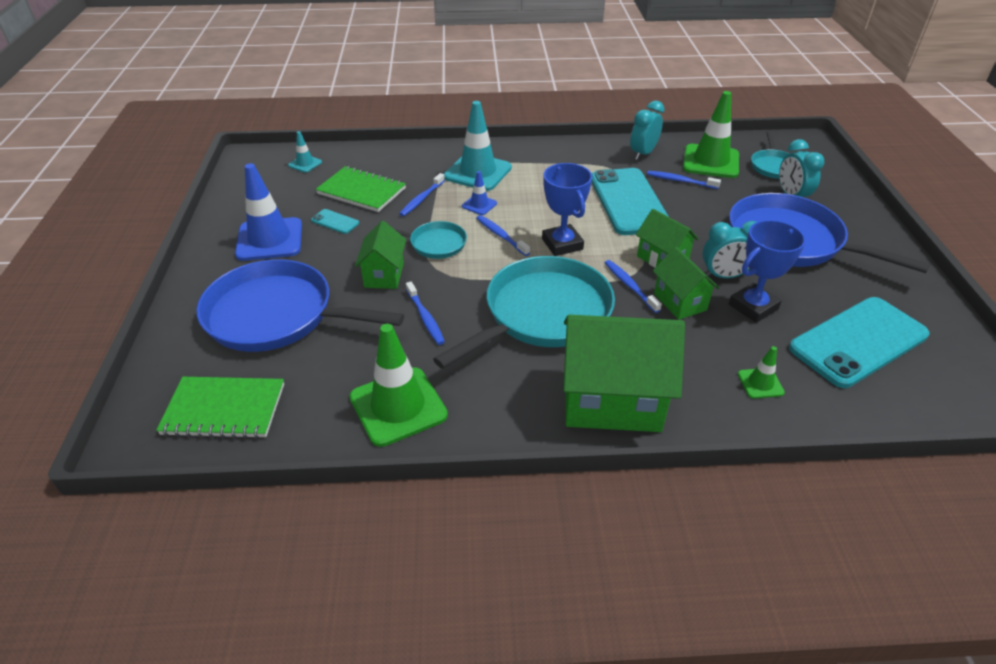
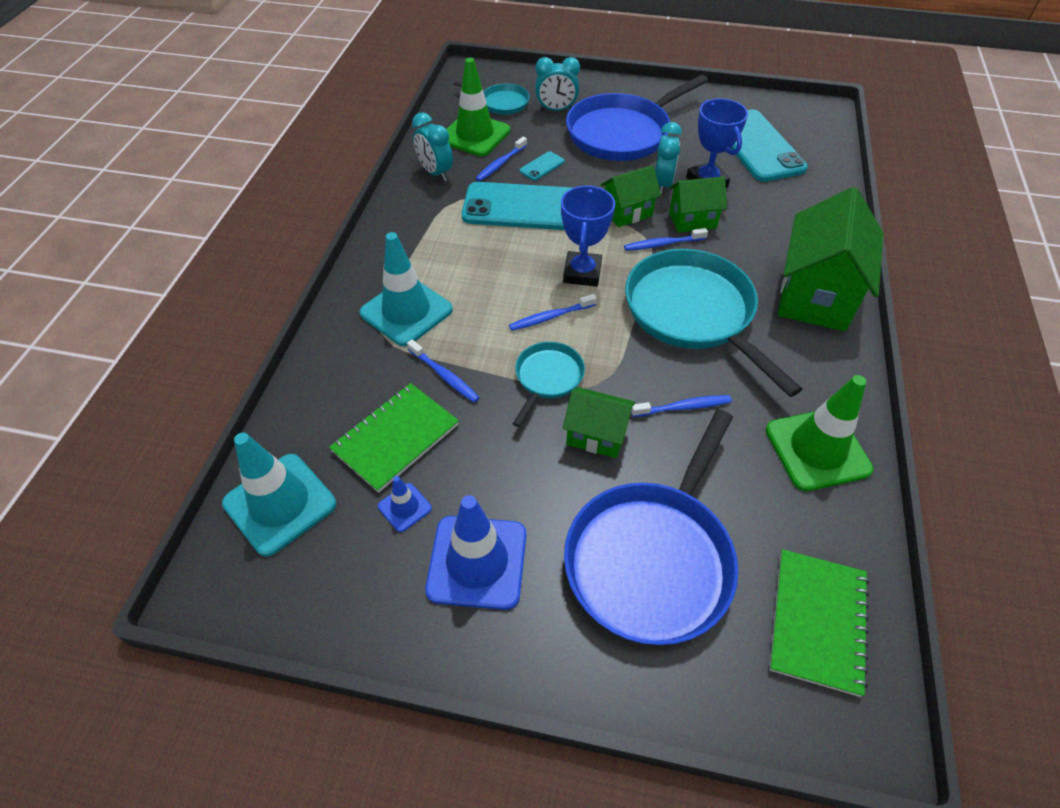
camera: 75 degrees left, 10 degrees up
turquoise traffic cone [288,131,322,173] -> turquoise traffic cone [222,433,336,557], size x2.09
turquoise phone [311,209,359,234] -> turquoise phone moved to [519,151,565,181]
blue traffic cone [462,171,497,215] -> blue traffic cone moved to [378,476,432,532]
blue trophy [542,163,592,256] -> blue trophy turned 75 degrees counterclockwise [561,185,615,287]
green traffic cone [738,346,785,399] -> none

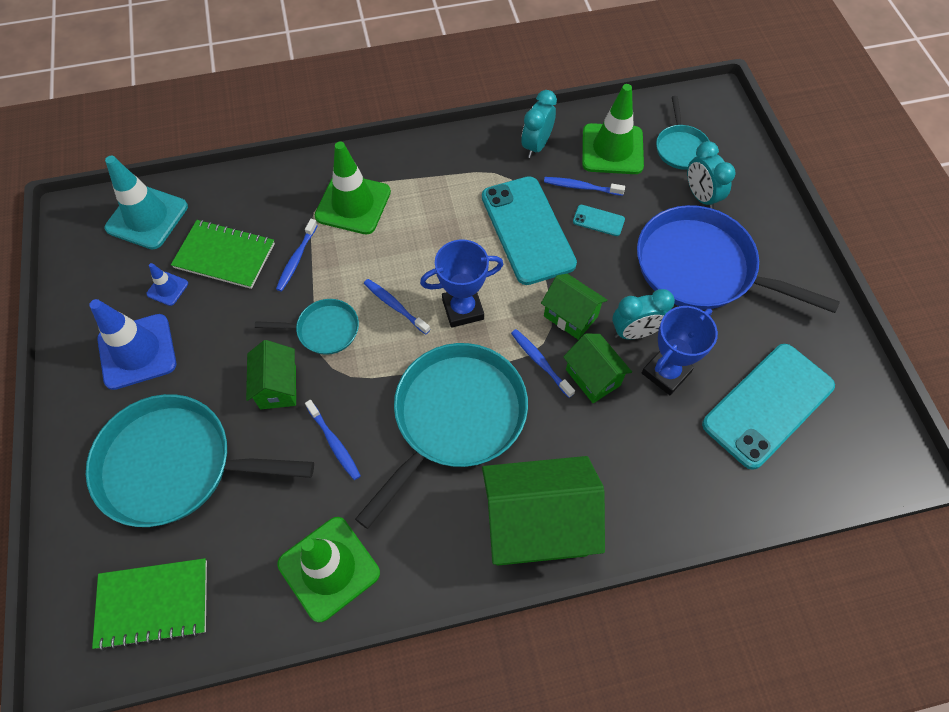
camera: 65 degrees right, 10 degrees up
turquoise traffic cone [360,232,453,346] -> green traffic cone [315,142,391,234]
blue pan [564,409,738,645] -> turquoise pan [86,394,314,527]

